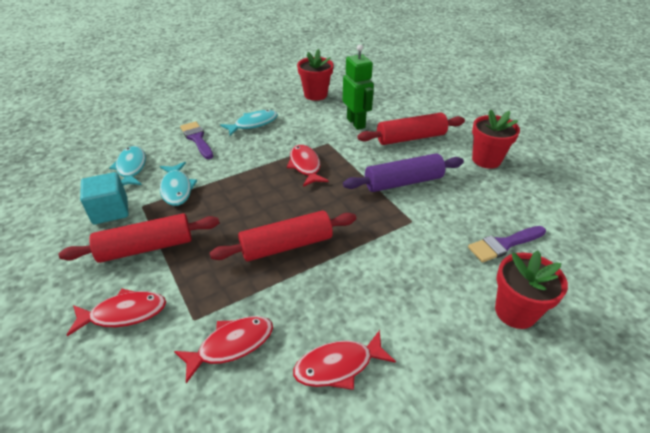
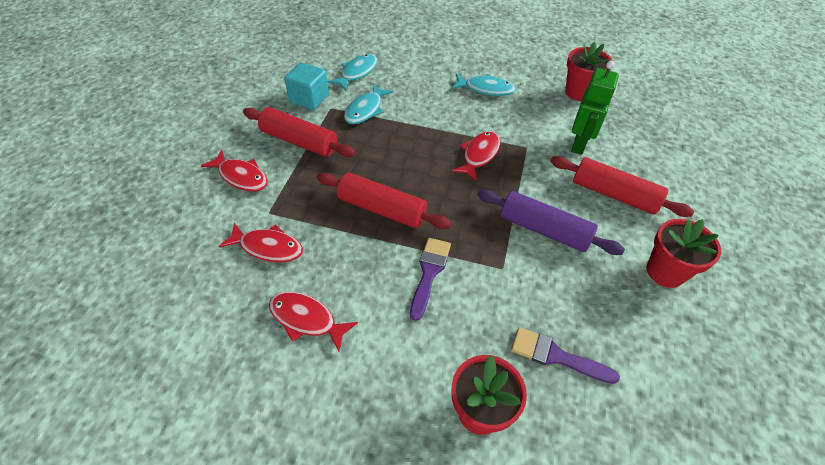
camera: 45 degrees right, 10 degrees up
purple brush [180,121,213,159] -> purple brush moved to [410,238,451,321]

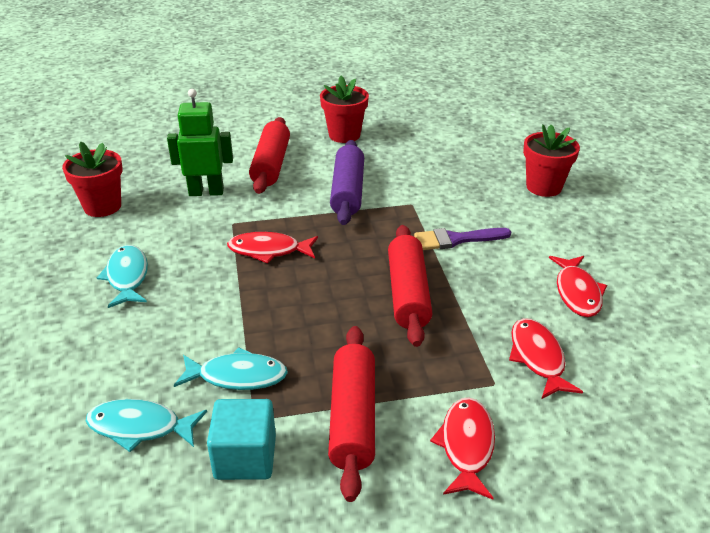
camera: 115 degrees left, 15 degrees down
purple brush [511,327,620,384] -> none

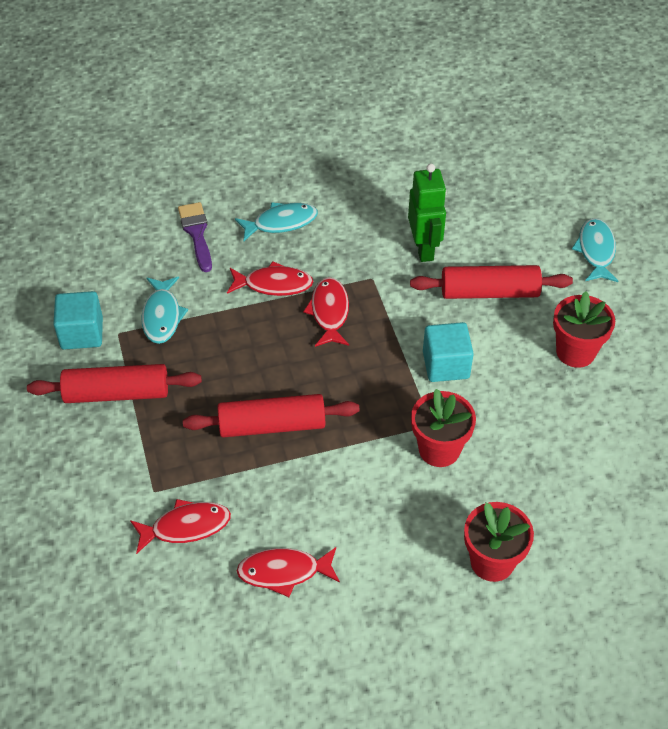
camera: 85 degrees right, 15 degrees up
red flower pot [62,141,123,217] -> red flower pot moved to [411,389,476,467]
turquoise fish [86,399,207,452] -> turquoise fish moved to [572,218,618,282]
purple rolling pin [330,140,364,225] -> turquoise cube [423,322,474,382]
purple brush [414,228,511,250] -> purple brush moved to [178,202,212,272]
red fish [430,397,495,500] -> red fish moved to [227,261,313,296]

